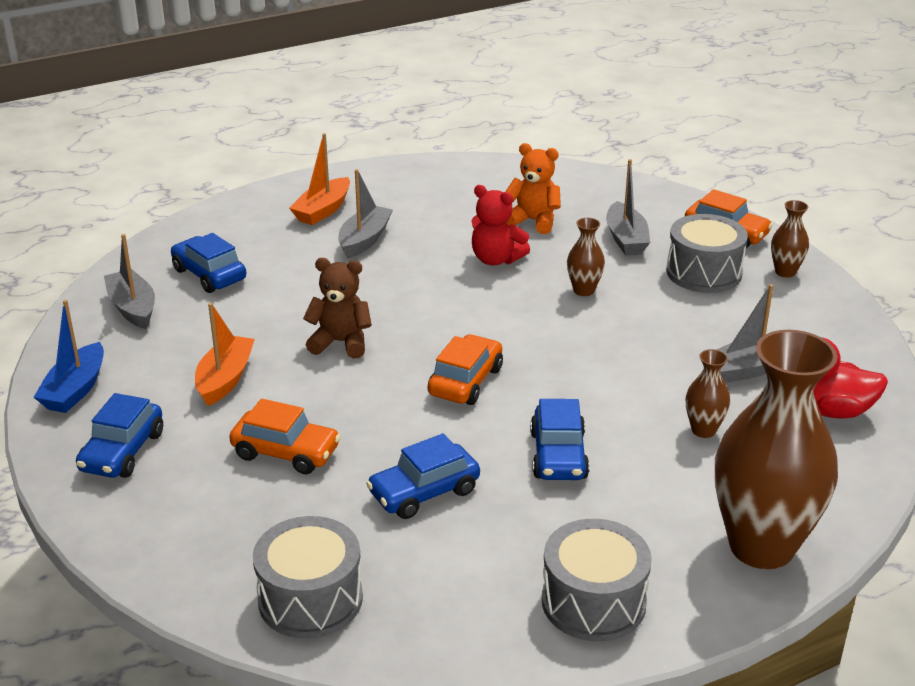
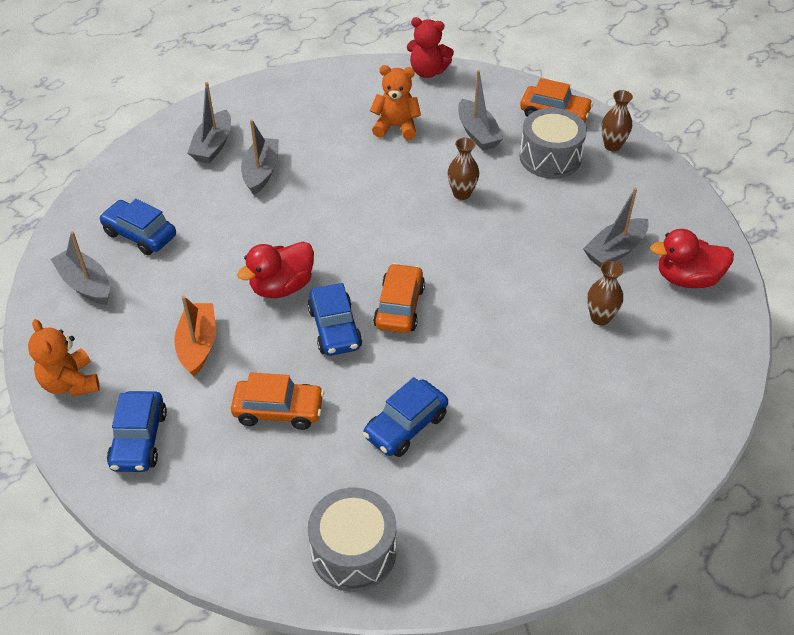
camera: 15 degrees left, 15 degrees up
blue boat [33,300,104,413] -> orange teddy bear [28,319,100,396]
orange boat [289,133,350,225] -> grey boat [188,82,231,164]
brown teddy bear [303,258,372,359] -> red duck [237,242,314,298]
red teddy bear [471,185,530,265] -> red teddy bear moved to [407,17,454,78]
blue car [530,399,590,480] -> blue car moved to [307,283,362,356]
grey drum [542,519,652,641] -> none
brown vase [715,330,838,569] -> none

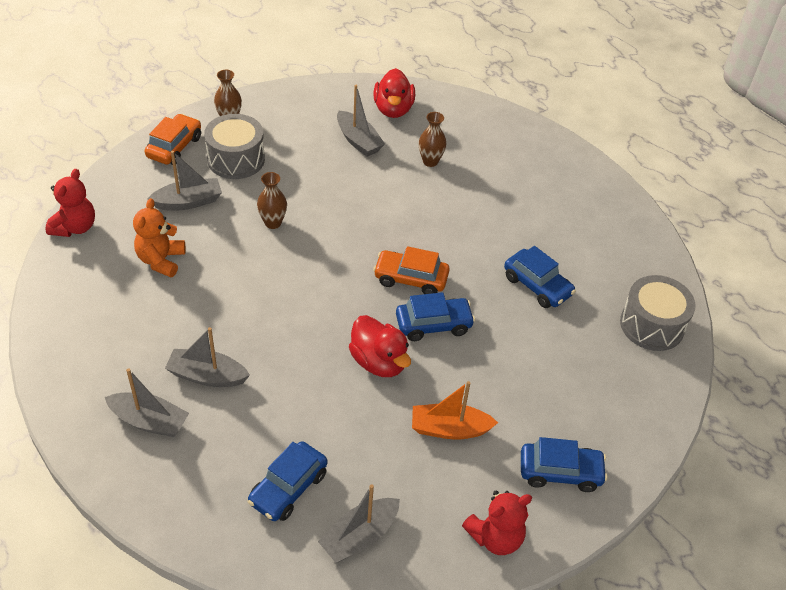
camera: 90 degrees left, 0 degrees up
orange teddy bear [28,319,100,396] -> red teddy bear [462,491,532,555]
orange car [231,373,324,430] -> none

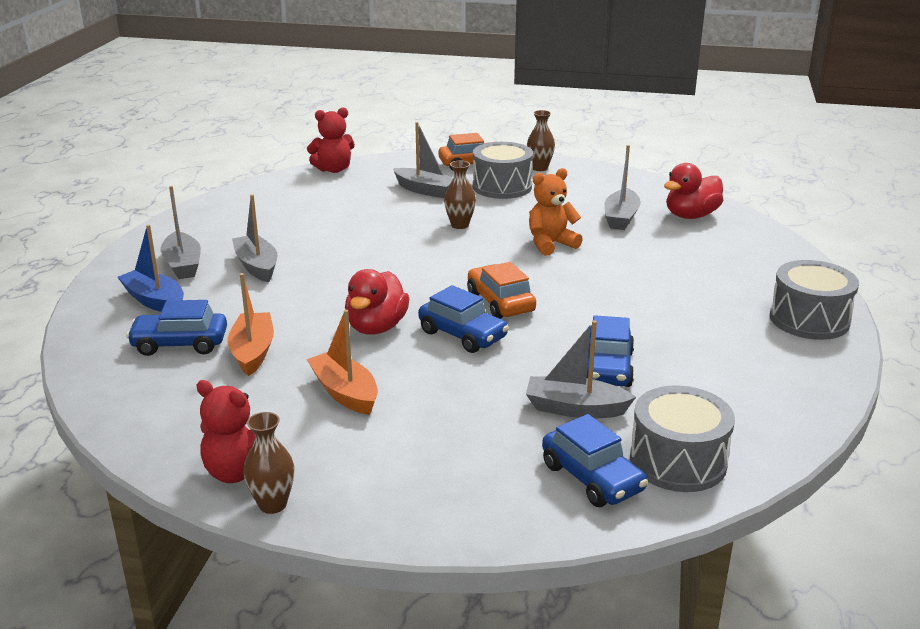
camera: 55 degrees right, 20 degrees down
orange teddy bear [133,198,186,277] -> orange teddy bear moved to [529,168,583,256]
grey boat [318,484,400,563] -> grey boat moved to [526,320,636,419]
brown vase [419,112,447,167] -> brown vase moved to [243,412,295,514]
blue car [521,437,608,492] -> blue car moved to [542,414,648,507]
none -> blue boat [117,225,184,312]
none -> orange boat [227,273,274,376]
none -> grey drum [770,260,859,340]

